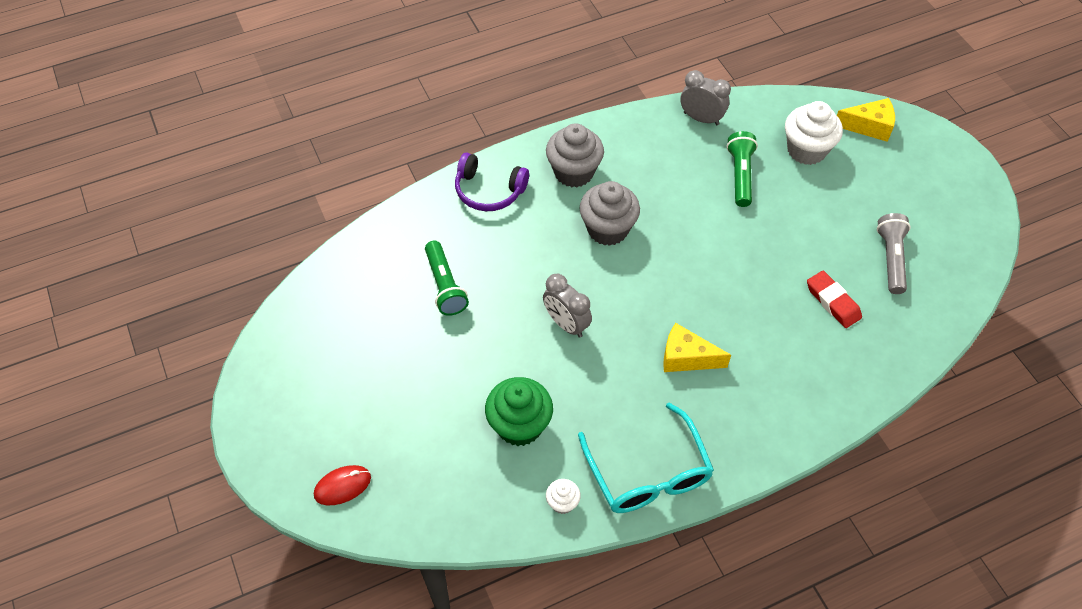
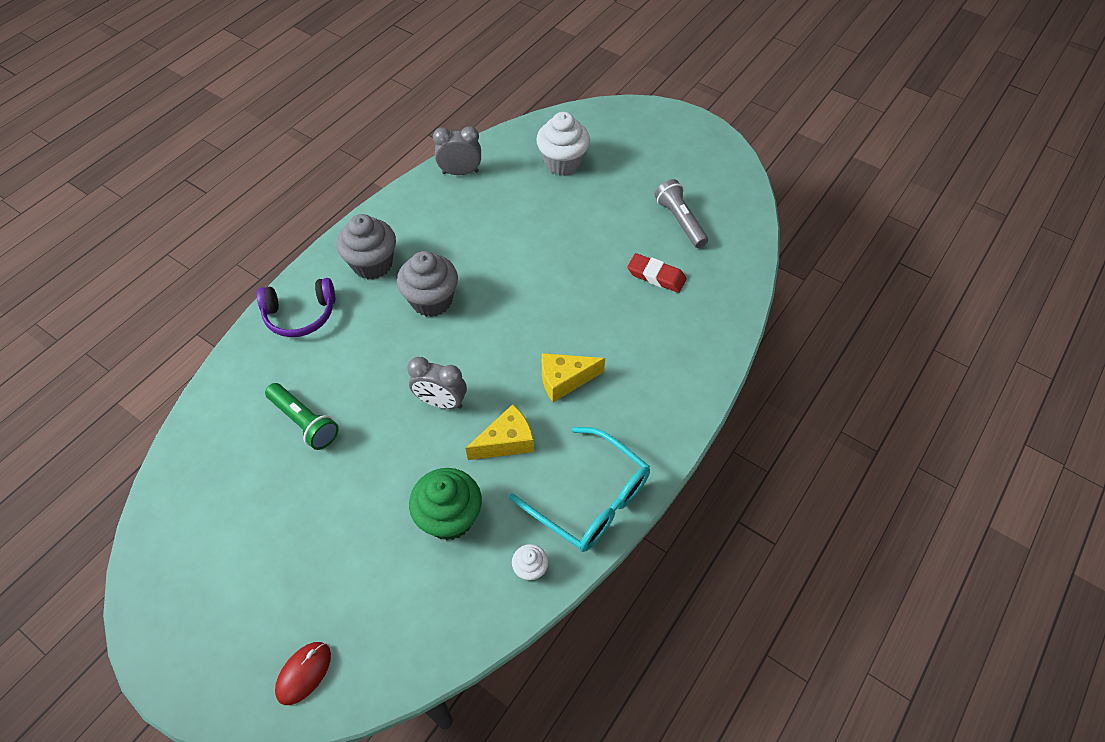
camera: 30 degrees left, 0 degrees up
green flashlight [727,131,758,207] -> none
yellow cheese [837,98,895,142] -> yellow cheese moved to [466,404,534,460]

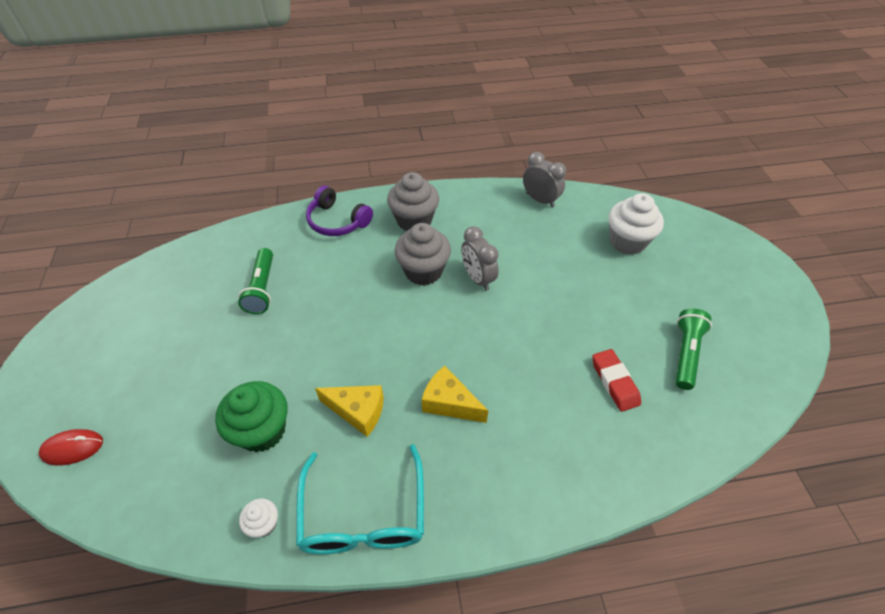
camera: 45 degrees right, 5 degrees down
grey clock [407,357,467,409] -> grey clock moved to [461,226,499,291]
grey flashlight [655,179,708,248] -> green flashlight [676,308,712,390]

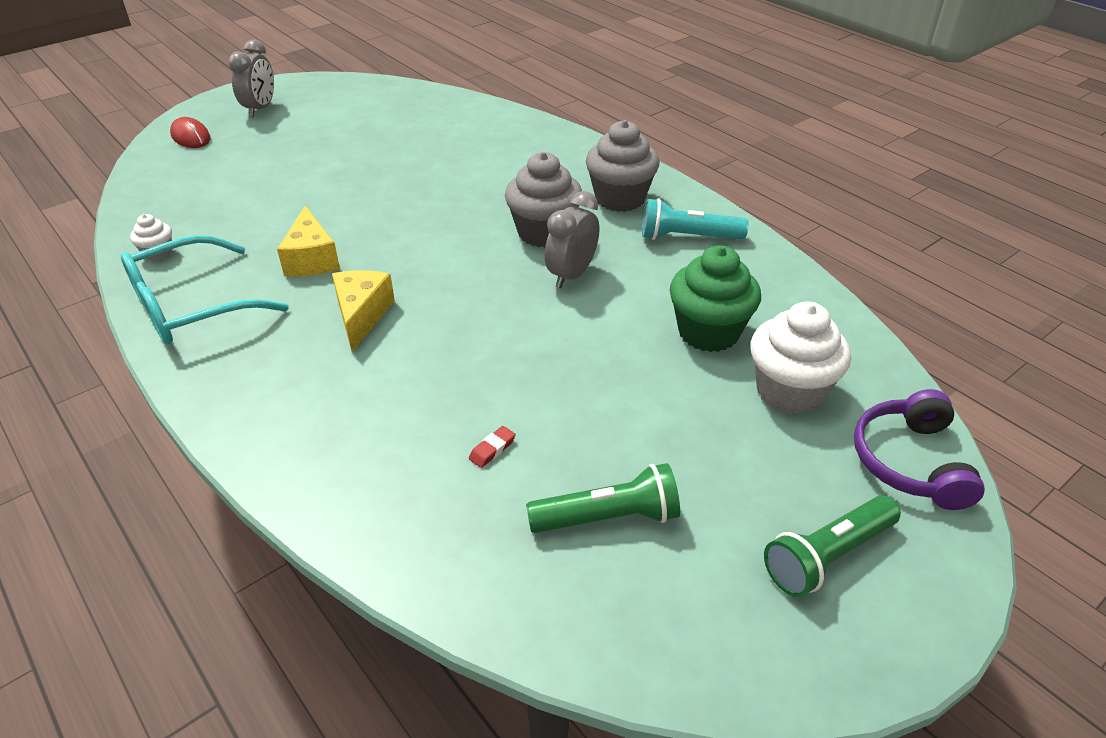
camera: 60 degrees right, 10 degrees down
green cupcake [215,381,288,452] -> green cupcake moved to [670,245,761,352]
green flashlight [238,248,273,314] -> green flashlight moved to [764,495,901,597]
purple headphones [306,186,373,236] -> purple headphones moved to [854,389,985,510]
grey clock [523,152,566,208] -> grey clock moved to [228,40,274,117]
red eraser [592,349,641,412] -> red eraser [469,426,516,468], size x0.50
none -> turquoise flashlight [642,198,749,240]

